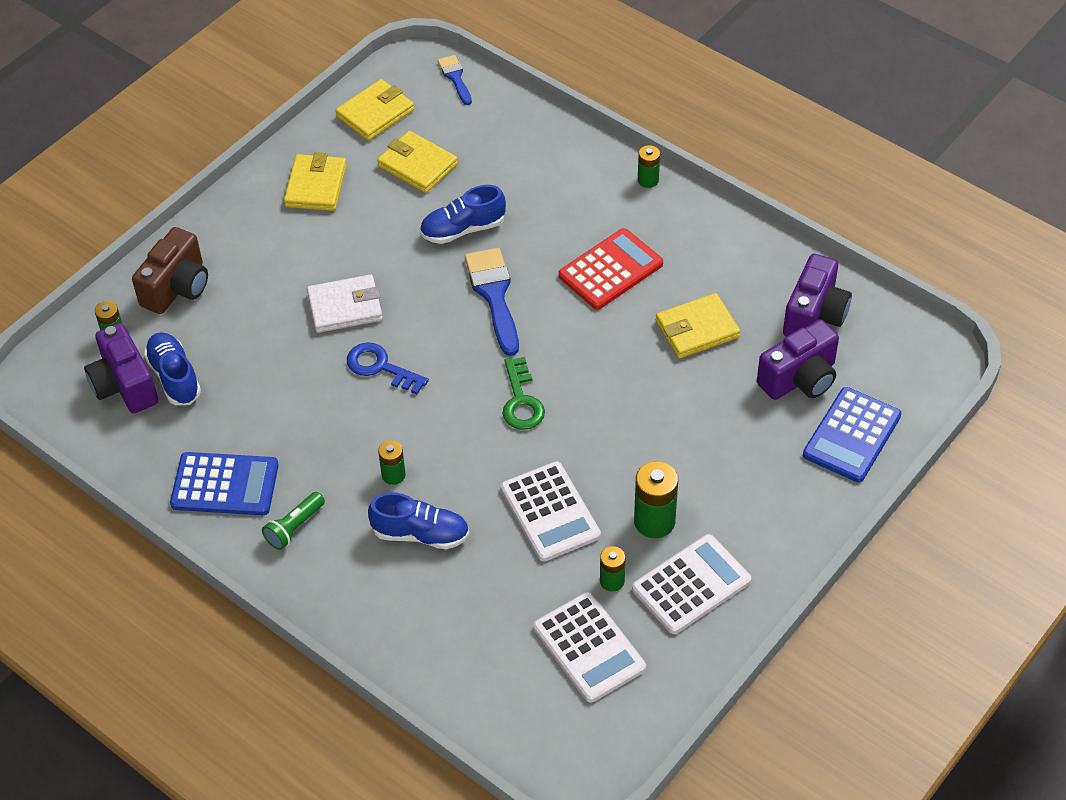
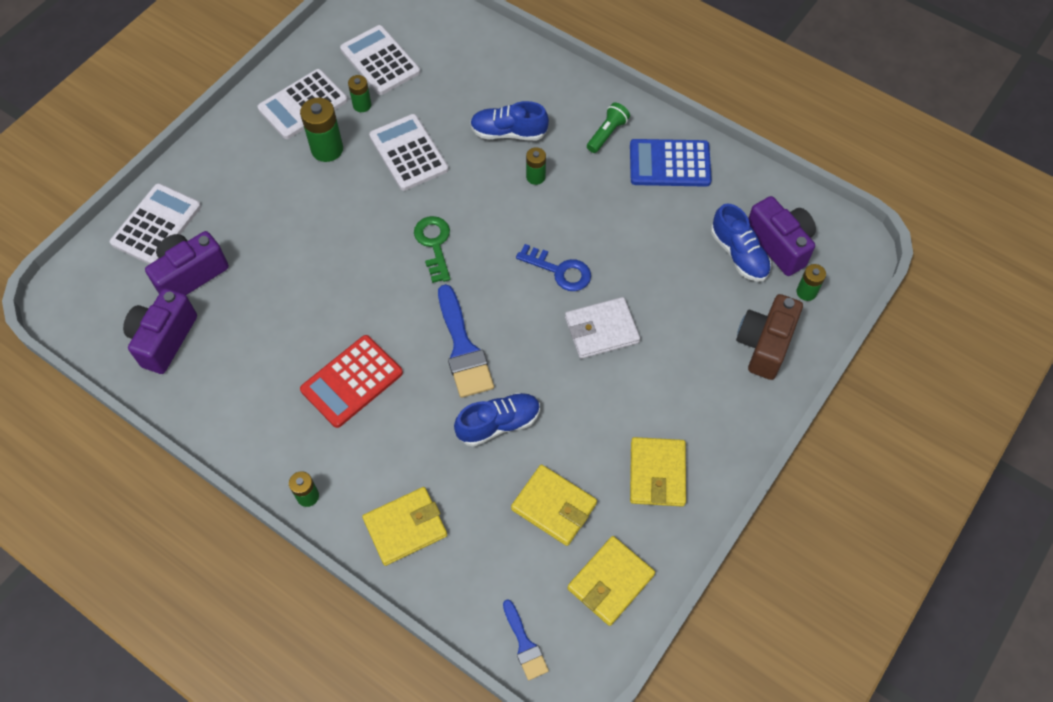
camera: 175 degrees right, 10 degrees up
yellow wallet [656,293,740,359] -> yellow wallet moved to [362,487,447,566]
blue calculator [803,387,901,482] -> white calculator [110,183,201,264]

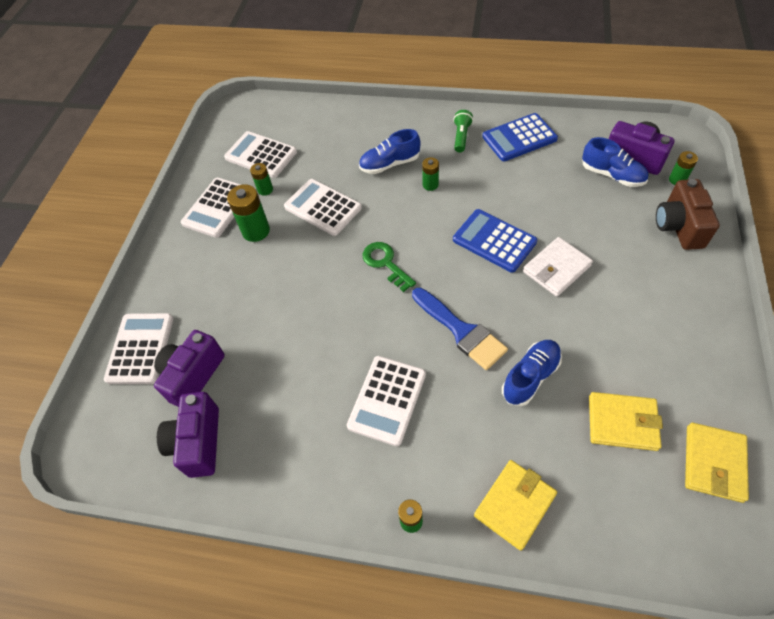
camera: 20 degrees left, 5 degrees down
red calculator [300,335,403,428] -> white calculator [347,356,426,446]
blue brush [503,599,549,680] -> none
blue key [516,244,591,291] -> blue calculator [453,209,537,273]
yellow wallet [630,437,686,506] -> none

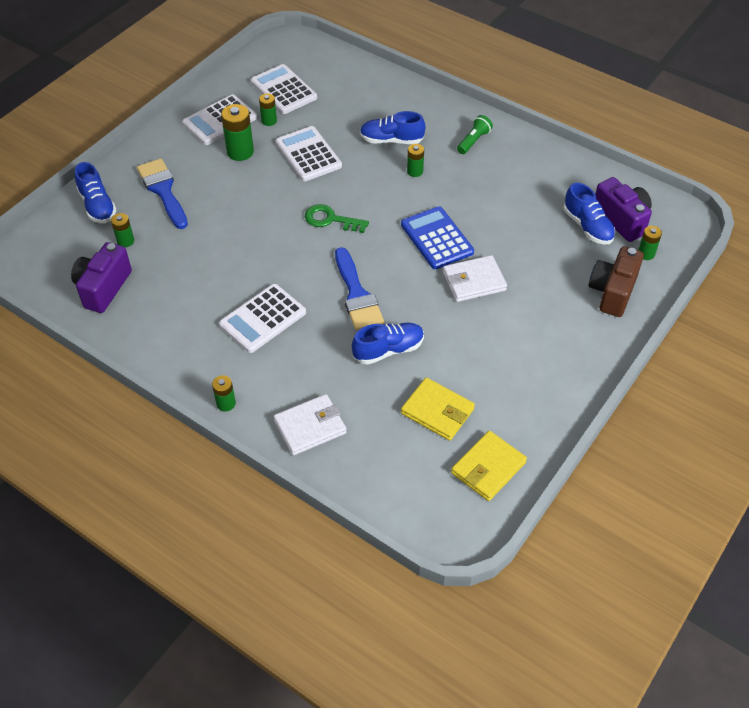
camera: 20 degrees right, 5 degrees down
white calculator [104,313,173,384] -> blue shoe [75,162,117,223]
purple camera [154,330,225,407] -> green battery [111,213,134,247]
green key [363,242,416,292] -> green key turned 60 degrees counterclockwise [305,204,369,233]
yellow wallet [474,460,557,551] -> white wallet [273,394,347,456]
blue calculator [482,113,558,161] -> none
none -> blue brush [137,158,188,229]

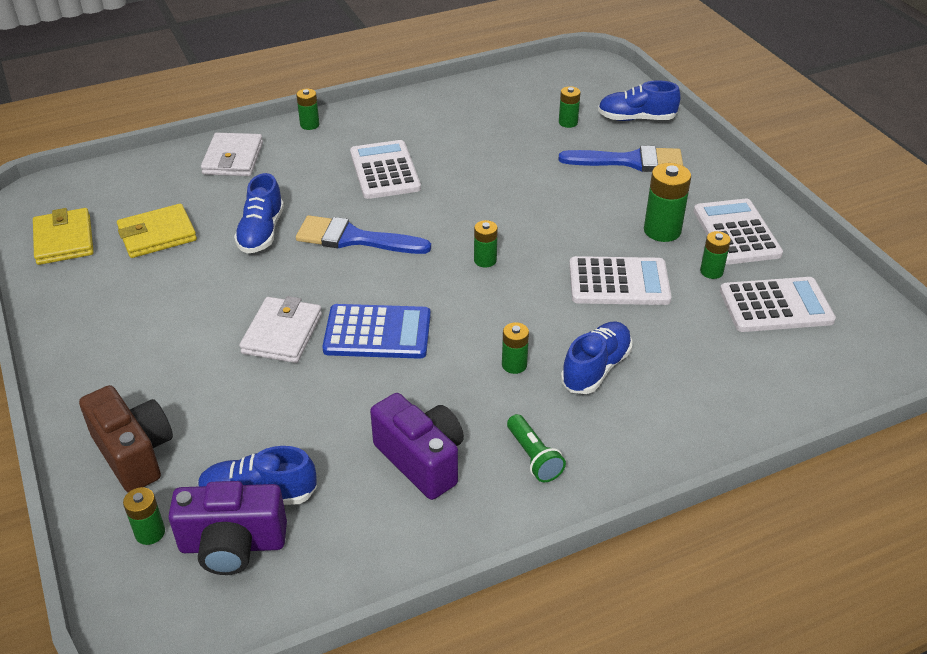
camera: 120 degrees right, 10 degrees down
purple camera [71,242,132,313] -> purple camera moved to [370,393,464,500]
green key [305,204,369,233] -> green battery [474,220,498,268]

